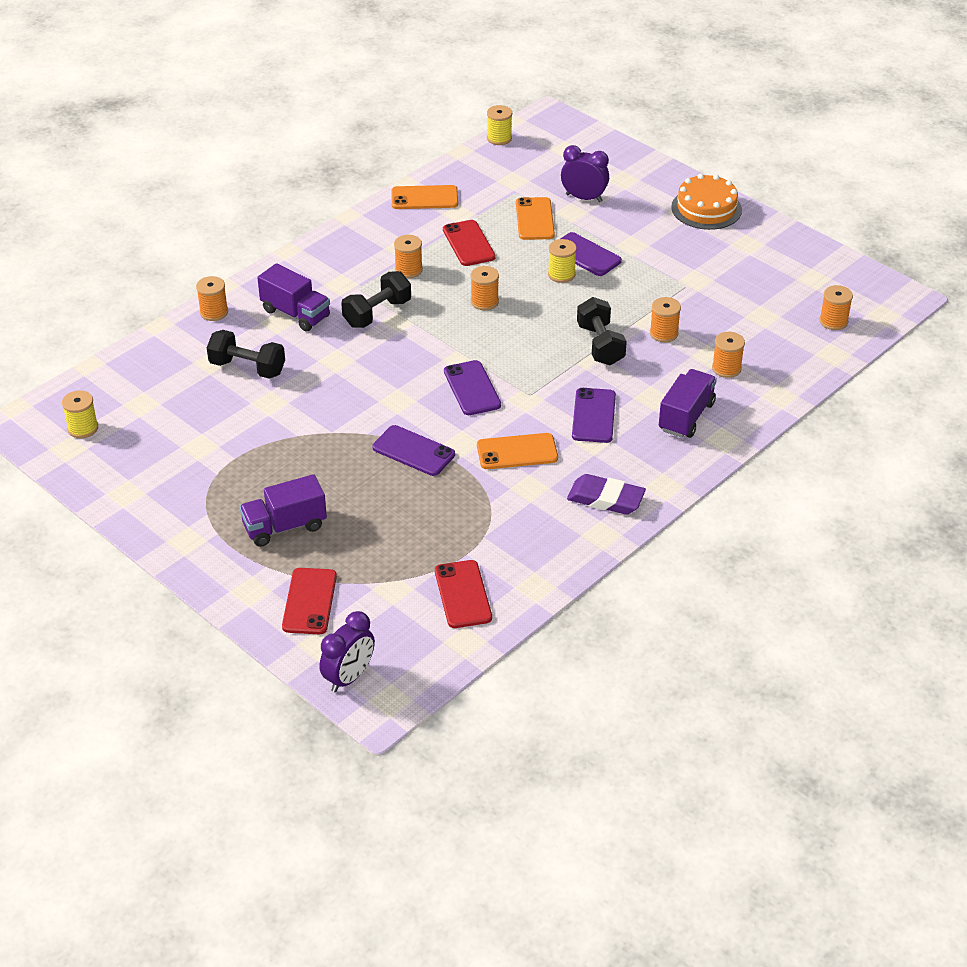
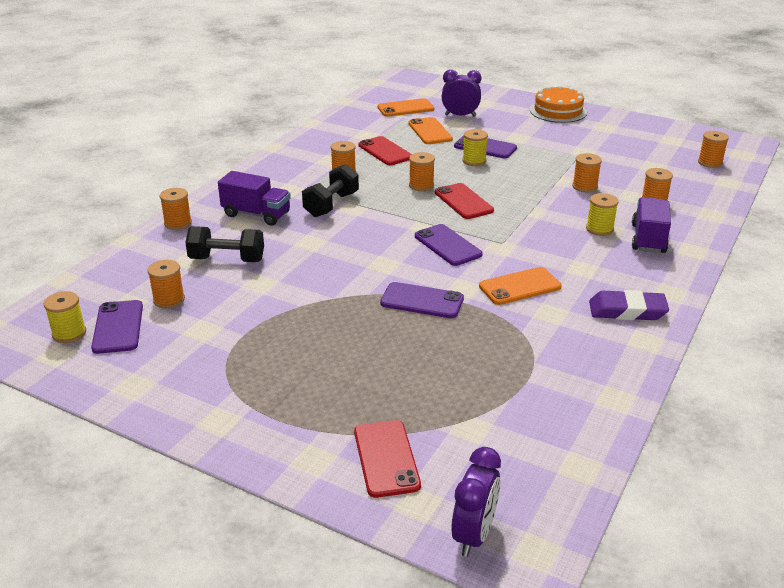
camera: 15 degrees left, 10 degrees down
purple truck [239,474,327,547] -> none
orange phone [392,185,458,209] -> orange phone moved to [377,98,435,117]
red phone [435,560,492,628] -> red phone moved to [435,183,494,219]
yellow spool [487,105,512,145] -> yellow spool moved to [586,193,618,236]
purple phone [572,388,616,443] -> purple phone moved to [91,300,143,354]
black dumbbell [577,297,627,365] -> none
none -> orange spool [147,260,185,308]

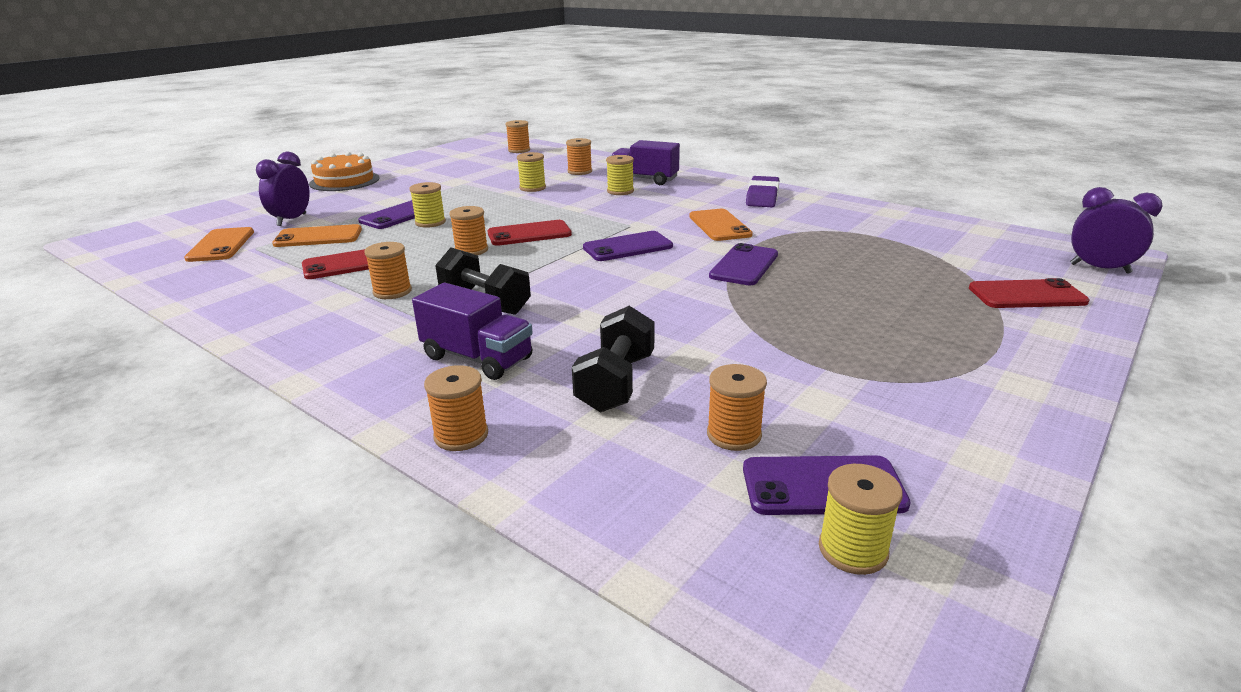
camera: 80 degrees left, 5 degrees down
purple truck [218,171,291,225] -> purple truck turned 90 degrees clockwise [412,283,533,380]
orange spool [572,153,602,192] -> yellow spool [517,152,546,192]

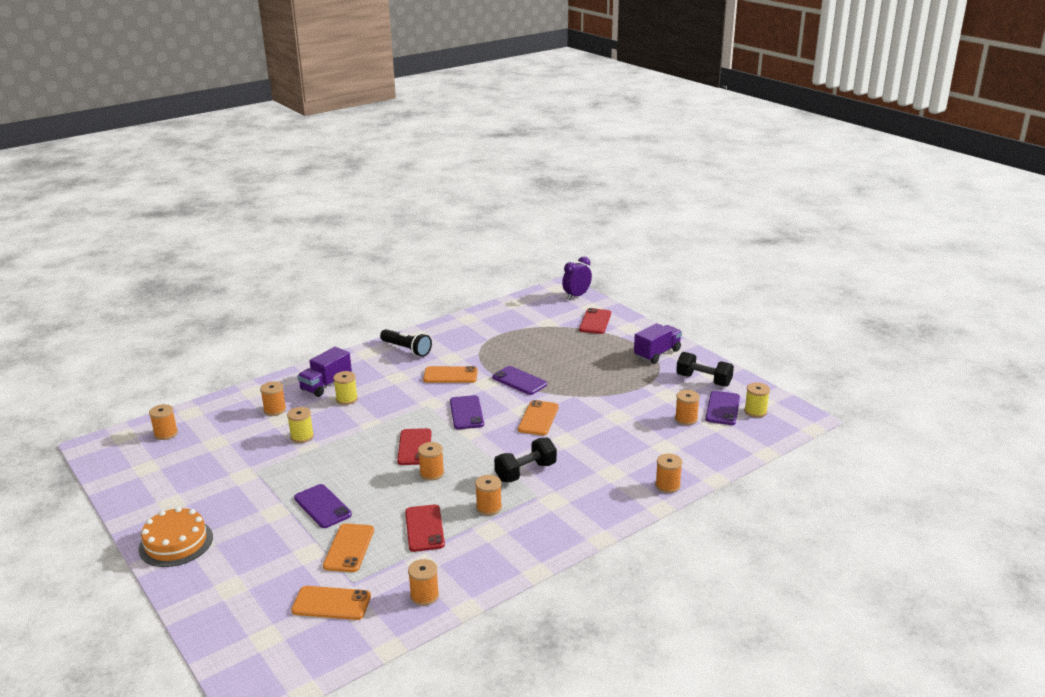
camera: 75 degrees left, 0 degrees up
purple clock [256,151,310,226] -> none
yellow spool [409,182,446,228] -> none
purple truck [412,283,533,380] -> purple truck moved to [634,323,682,364]
black dumbbell [572,306,654,412] -> black dumbbell moved to [676,352,734,387]
purple eraser [746,176,779,207] -> black flashlight [380,329,432,357]
none -> orange spool [408,559,439,606]
none -> orange phone [518,400,559,435]

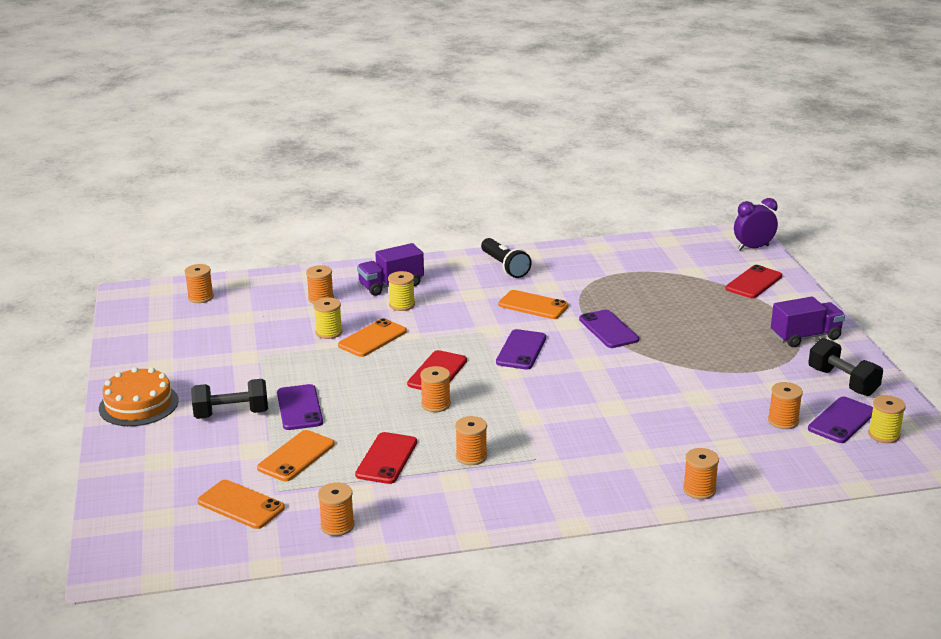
camera: 25 degrees right, 0 degrees up
black dumbbell [494,438,557,482] -> black dumbbell moved to [191,379,268,419]
orange phone [518,400,559,435] -> orange phone moved to [338,318,407,357]

